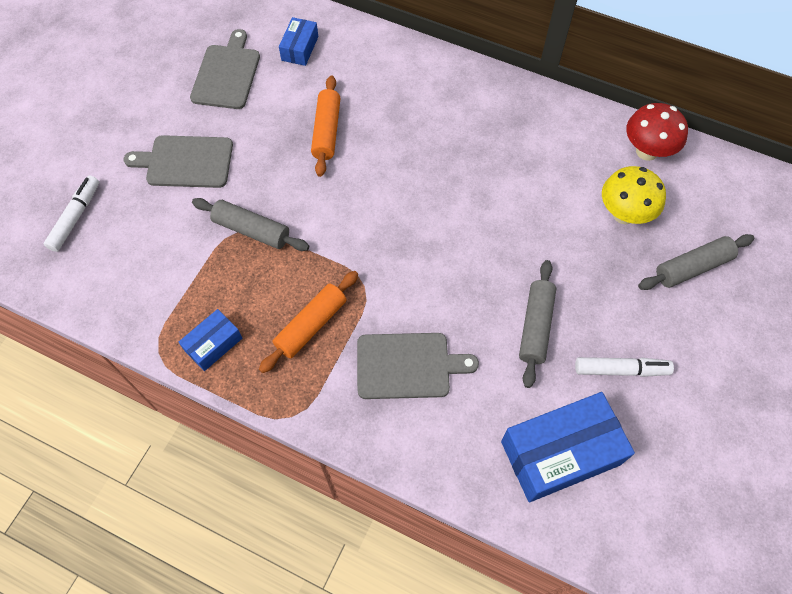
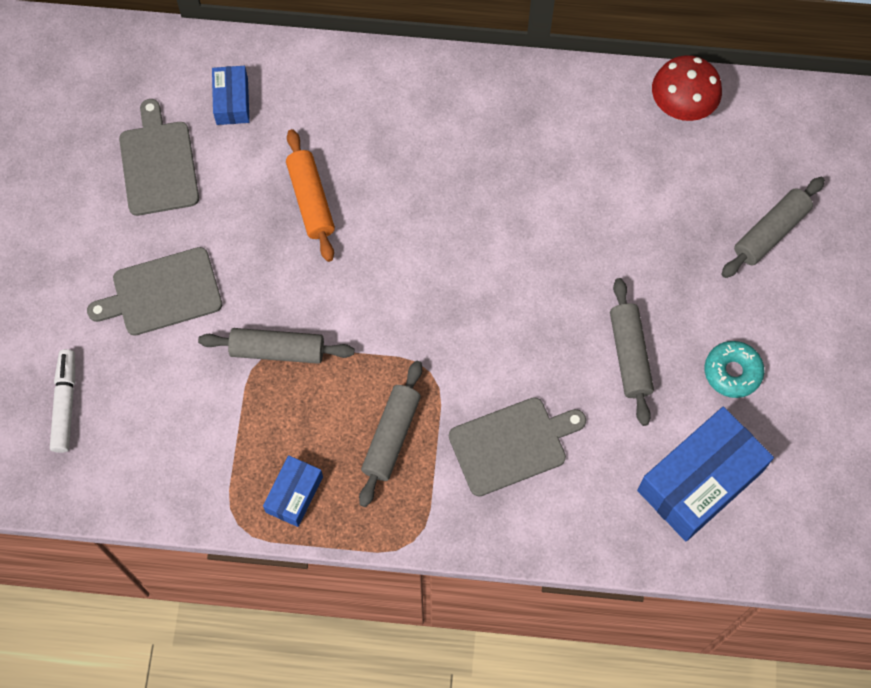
camera: 20 degrees left, 5 degrees up
orange rolling pin [259,271,358,373] -> grey rolling pin [359,361,422,507]
white marker [575,357,674,377] -> turquoise donut [705,341,764,398]
yellow mushroom [602,166,666,224] -> none

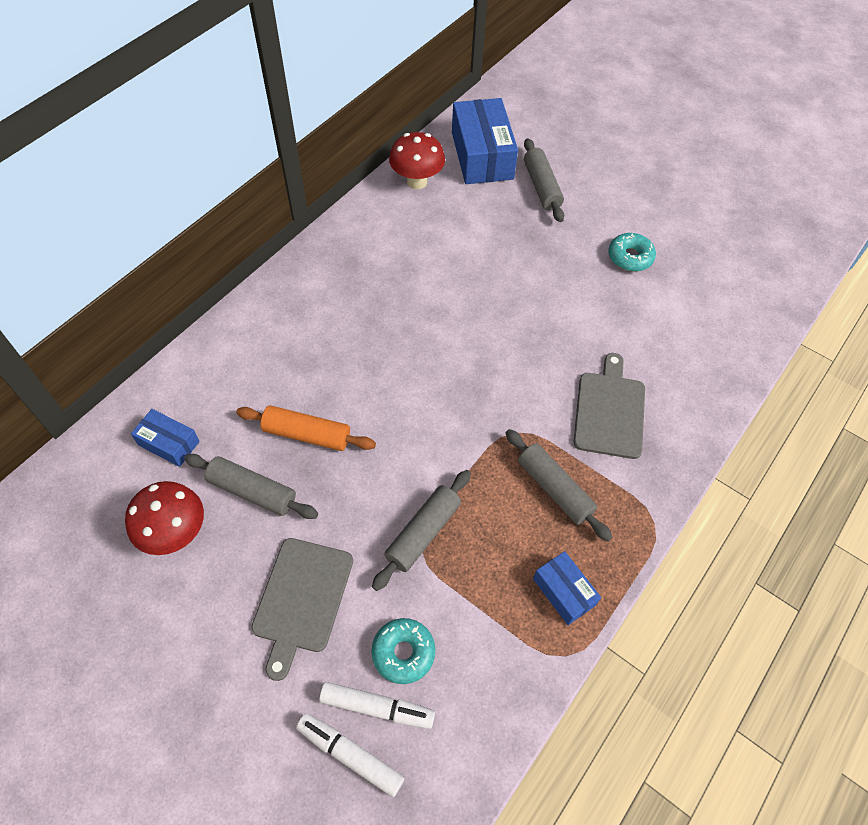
camera: 60 degrees left, 10 degrees down
grey cutting board [119,99,199,216] -> red mushroom [125,481,204,555]
grey rolling pin [610,278,654,426] -> grey rolling pin moved to [184,454,318,519]
blue box [637,407,774,541] -> blue box moved to [452,98,518,184]
none -> white marker [319,682,435,729]
none -> turquoise donut [371,618,435,684]

